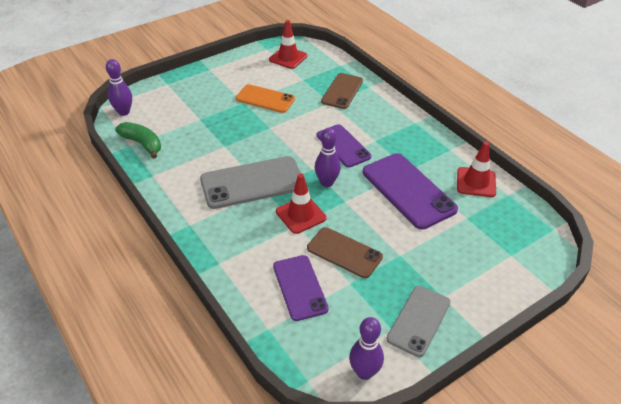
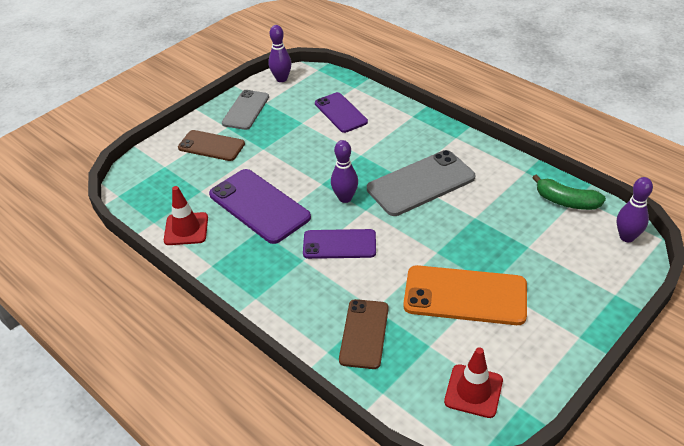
camera: 170 degrees right, 0 degrees up
orange phone [236,84,295,113] -> orange phone [403,265,527,325], size x1.53
red traffic cone [276,173,326,234] -> none
brown phone [307,227,383,278] -> brown phone moved to [178,130,245,161]
purple phone [316,124,371,168] -> purple phone turned 45 degrees counterclockwise [303,229,376,259]

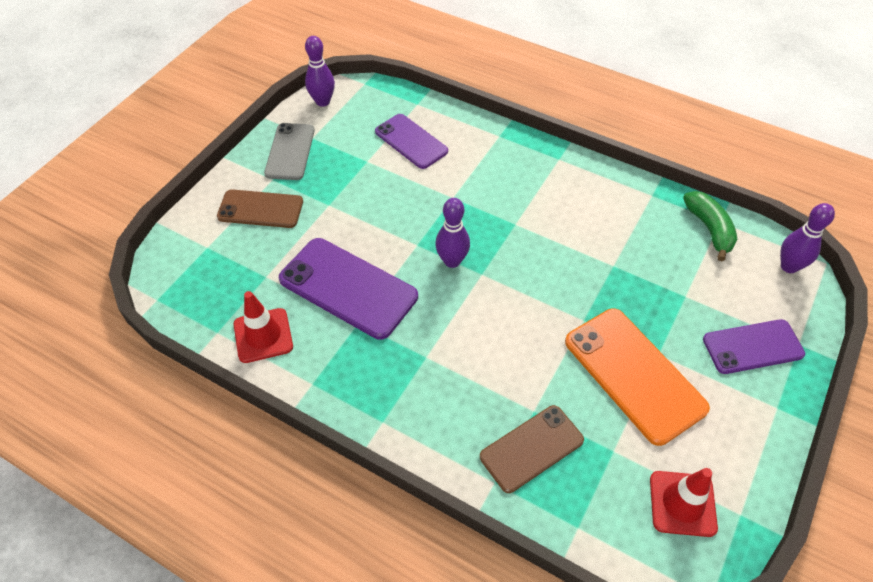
camera: 15 degrees left, 10 degrees up
purple phone [303,229,376,259] -> purple phone moved to [703,319,805,374]
brown phone [339,299,389,369] -> brown phone turned 60 degrees clockwise [480,405,584,493]
grey phone [367,150,475,216] -> none
orange phone [403,265,527,325] -> orange phone turned 60 degrees clockwise [565,308,710,446]
green banana [532,174,606,210] -> green banana turned 120 degrees counterclockwise [683,191,737,261]

